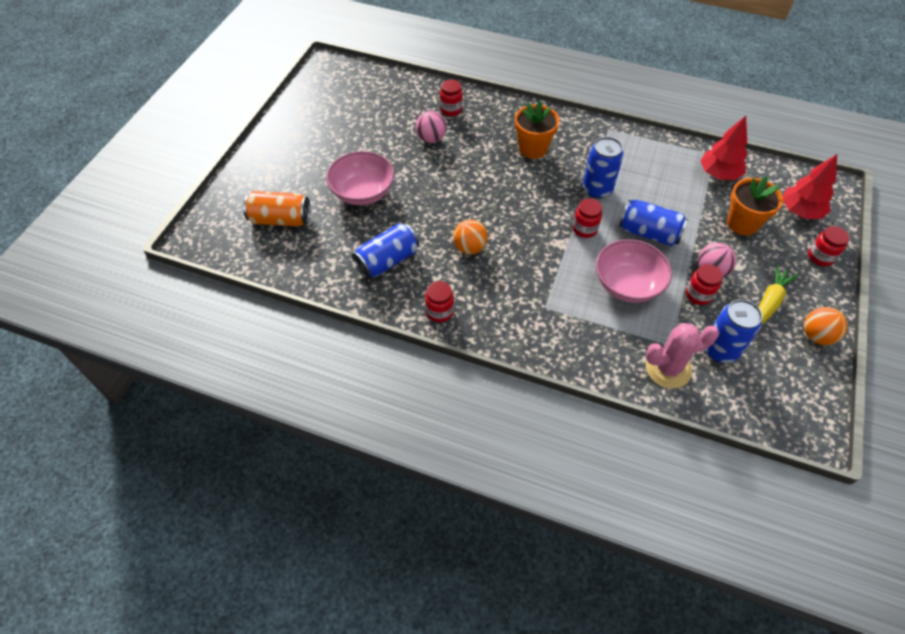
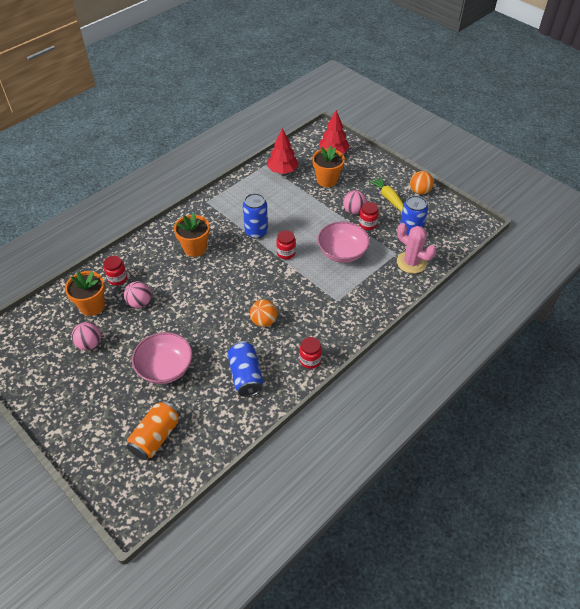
camera: 65 degrees left, 5 degrees down
blue can [619,199,688,246] -> none
pink cactus [646,323,719,389] -> pink cactus turned 60 degrees counterclockwise [397,223,436,274]
red jar [808,226,849,266] -> none
none -> orange flower pot [65,271,105,316]
none -> pink ball [71,322,101,350]

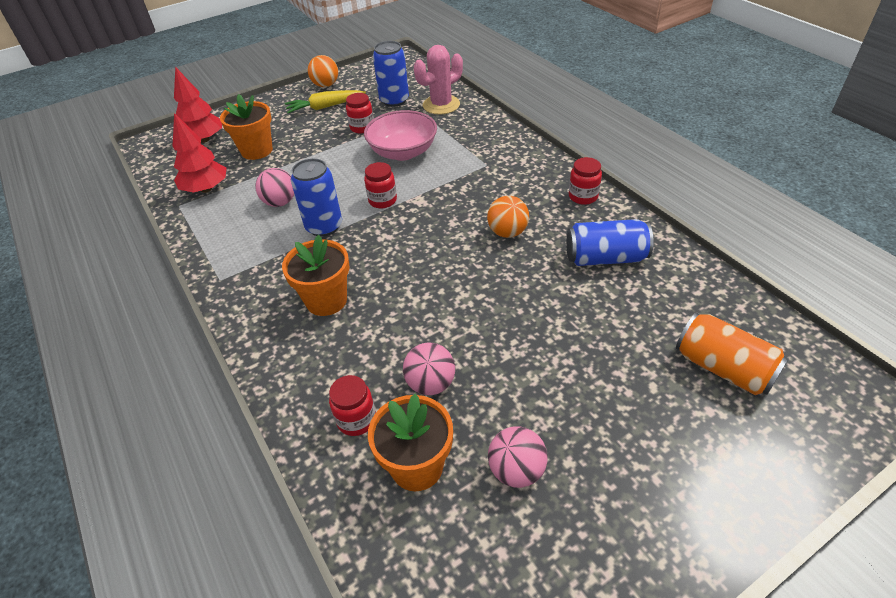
camera: 75 degrees left, 5 degrees down
pink bowl [132,332,193,384] -> none
pink ball [343,190,367,214] -> pink ball moved to [255,168,294,207]

